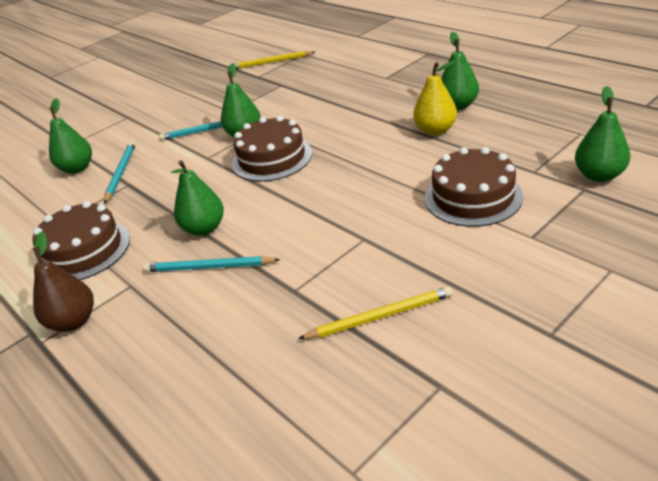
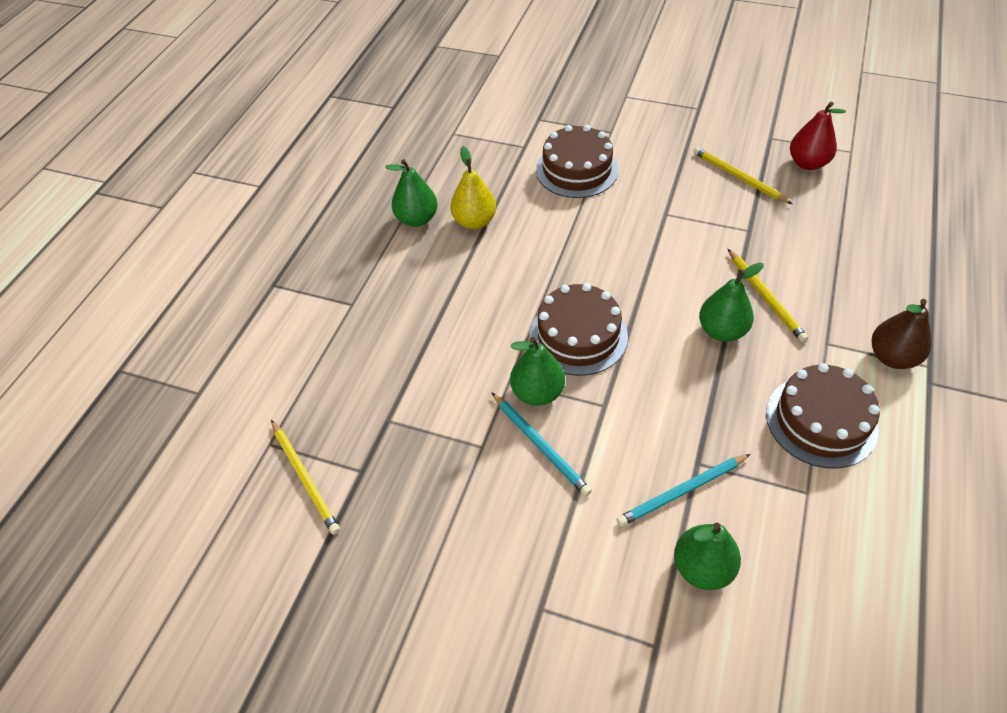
camera: 120 degrees left, 15 degrees up
turquoise pencil [143,256,280,272] -> yellow pencil [728,249,808,342]
green pear [575,86,630,182] -> none
none -> red pear [790,102,846,170]

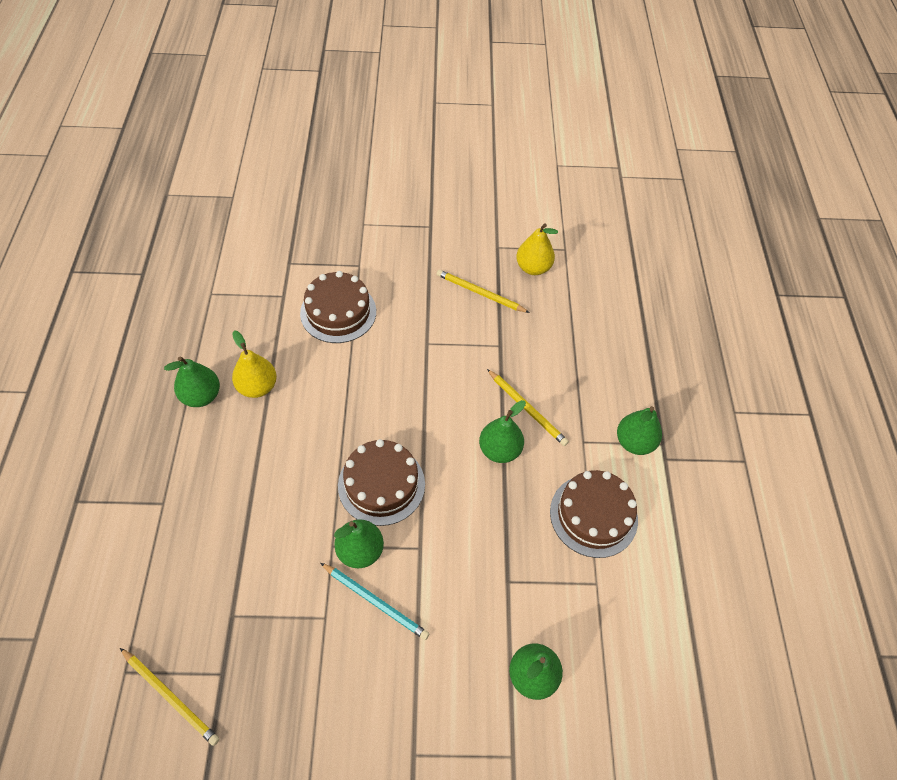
camera: 25 degrees left, 5 degrees up
turquoise pencil [616,454,750,527] -> none
red pear [790,102,846,170] -> yellow pear [516,223,558,275]
brown pear [872,299,932,369] -> green pear [617,406,662,455]

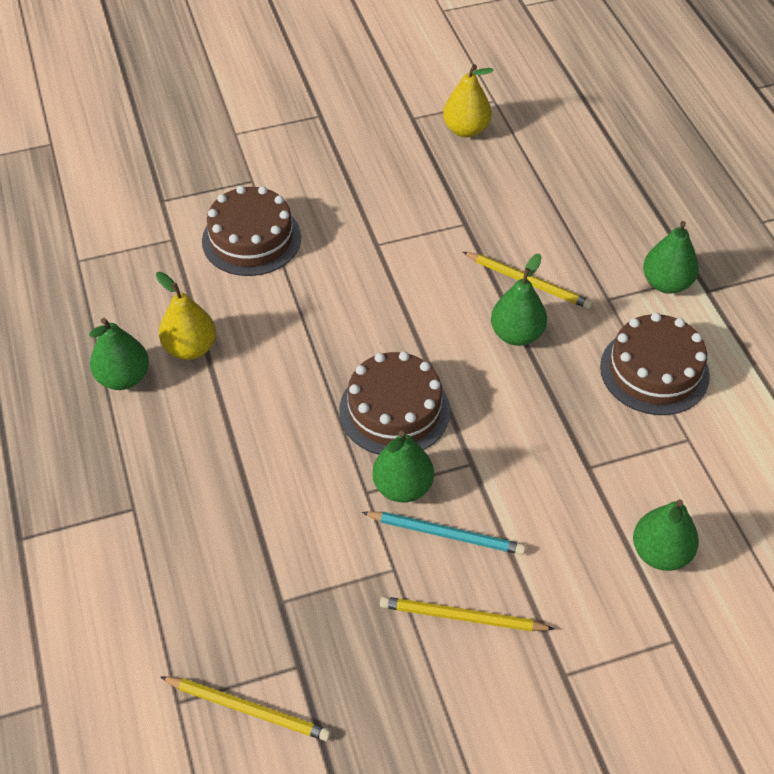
camera: 15 degrees left, 5 degrees down
yellow pencil [437,270,530,313] -> yellow pencil moved to [380,596,554,632]

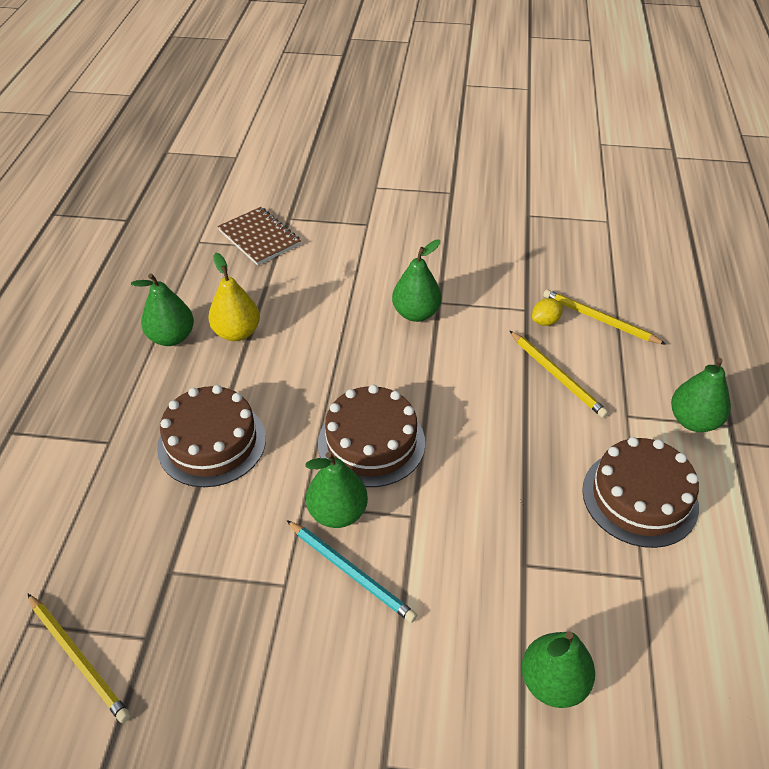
camera: 25 degrees right, 5 degrees down
brown cake [202,186,301,276] -> brown cake moved to [157,385,266,487]
yellow pencil [380,596,554,632] -> yellow pencil moved to [543,289,666,345]
yellow pear [443,64,494,137] -> none
green pear [491,253,547,346] -> green pear moved to [392,240,442,322]
none -> brown notebook [217,207,301,265]
none -> yellow lemon [532,298,563,326]

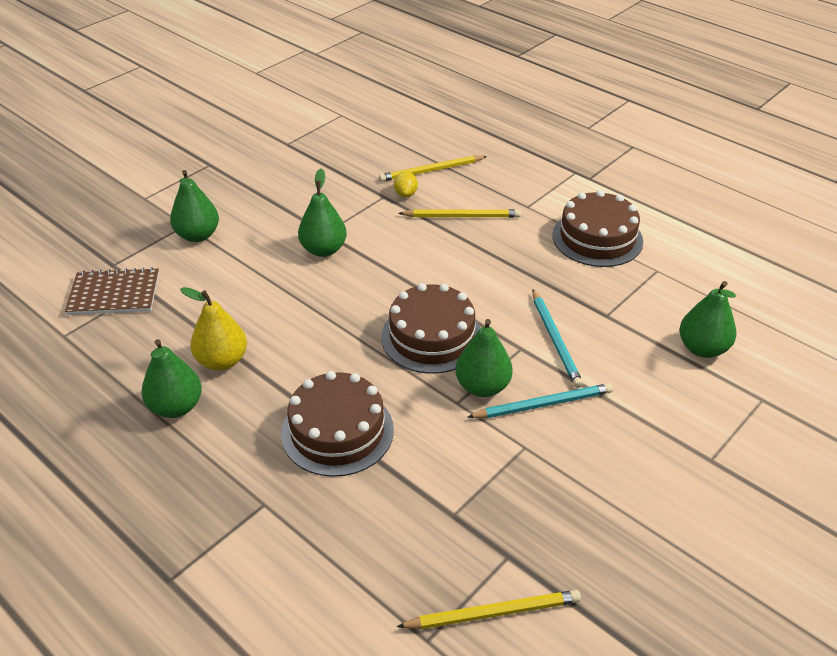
camera: 55 degrees left, 5 degrees down
green pear [671,358,731,432] -> green pear moved to [170,170,219,242]
none -> turquoise pencil [532,289,583,388]

